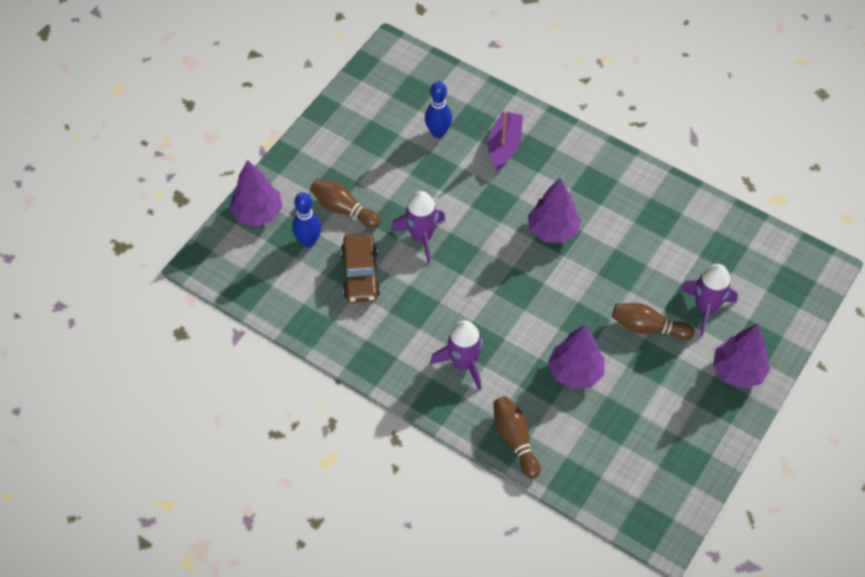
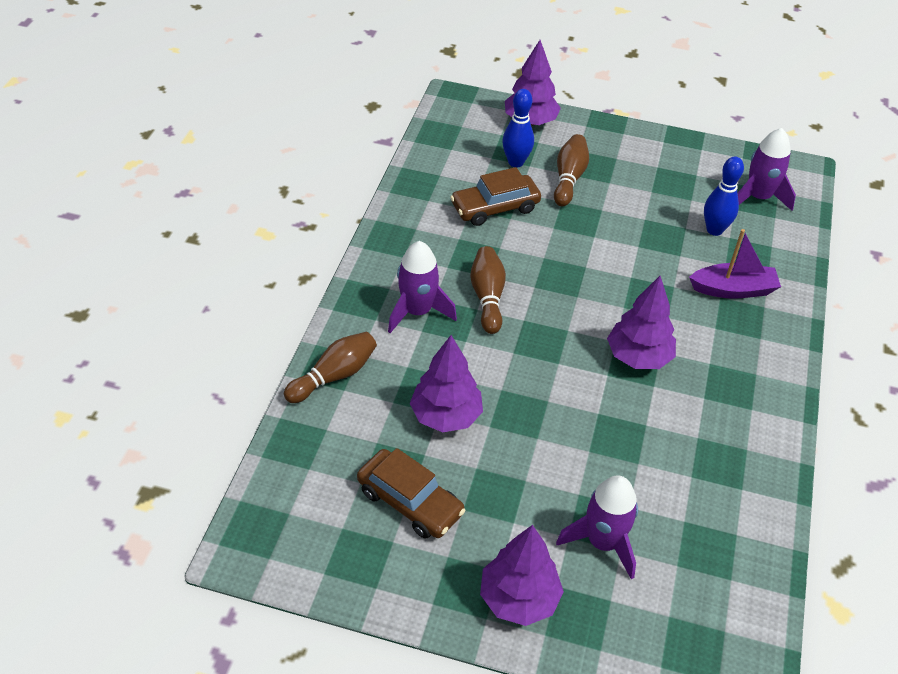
camera: 70 degrees right, 10 degrees down
purple rocket [391,191,445,263] -> purple rocket moved to [738,128,796,211]
brown bowling pin [612,303,694,340] -> brown bowling pin moved to [470,246,506,334]
none -> brown car [357,448,465,539]

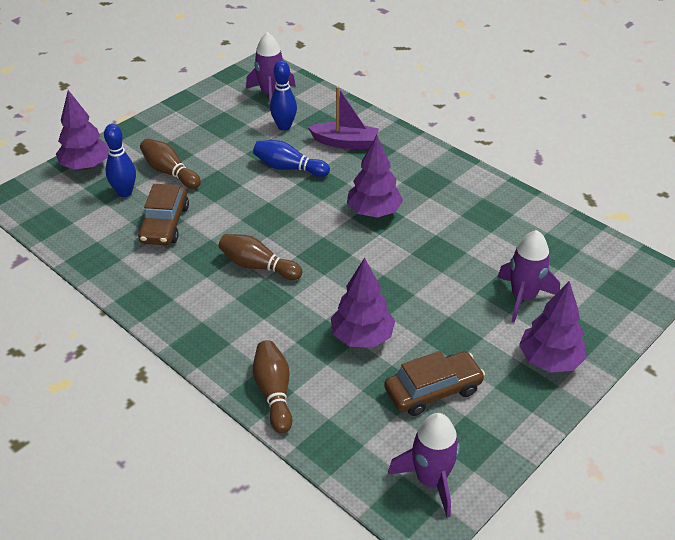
camera: 60 degrees left, 5 degrees down
purple rocket [388,241,457,333] -> purple rocket moved to [388,413,460,518]
purple boat [689,229,781,299] -> purple boat turned 75 degrees clockwise [308,86,379,149]
none -> blue bowling pin [253,140,330,177]

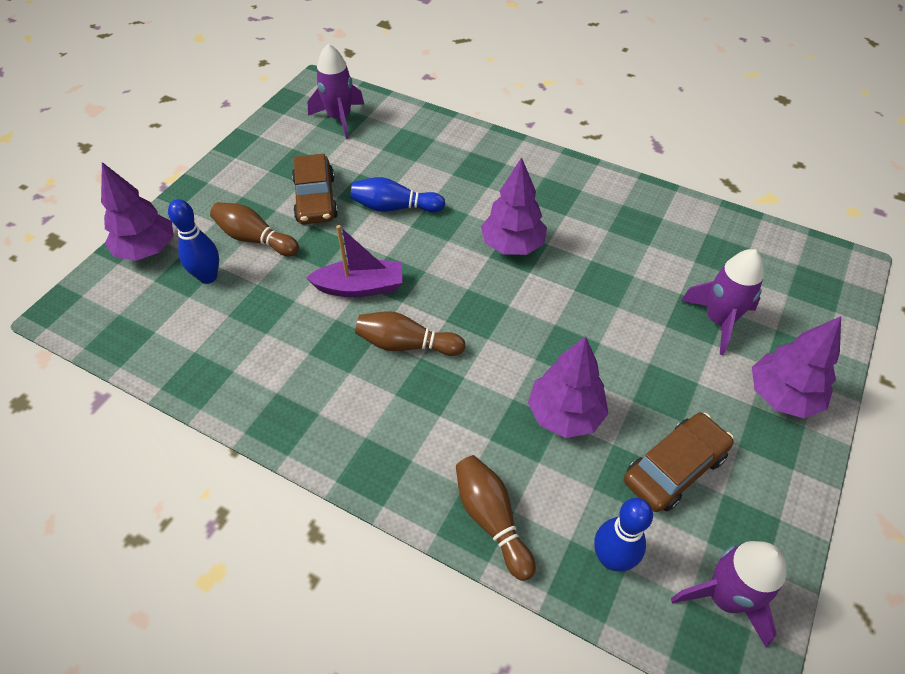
camera: 15 degrees left, 10 degrees up
brown car [138,184,189,245] -> brown car moved to [292,154,338,224]
blue bowling pin [270,60,297,131] -> blue bowling pin moved to [594,498,653,571]
purple boat [308,86,379,149] -> purple boat moved to [306,225,402,297]

